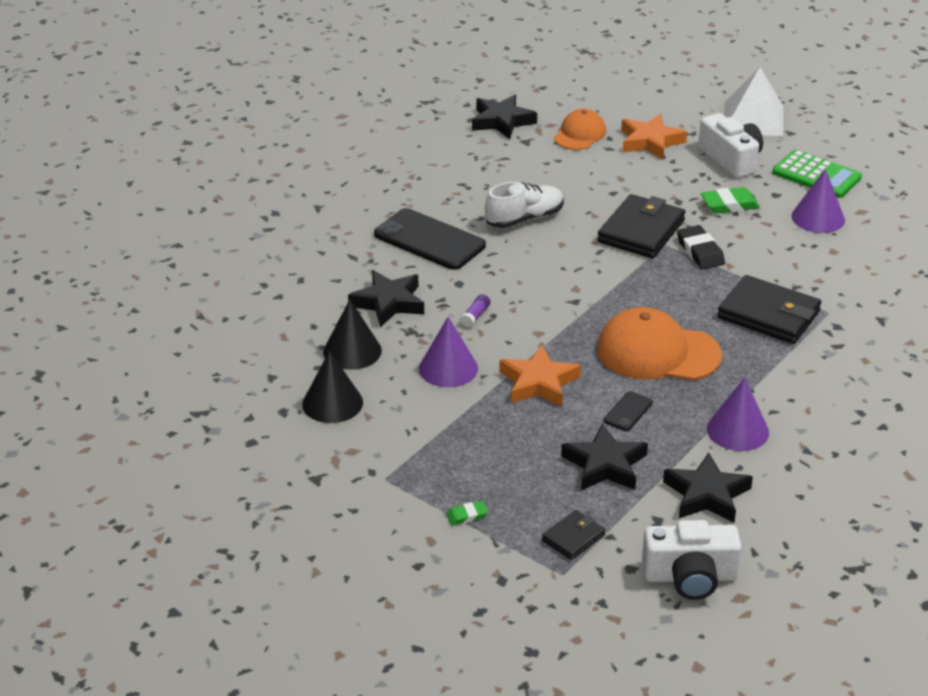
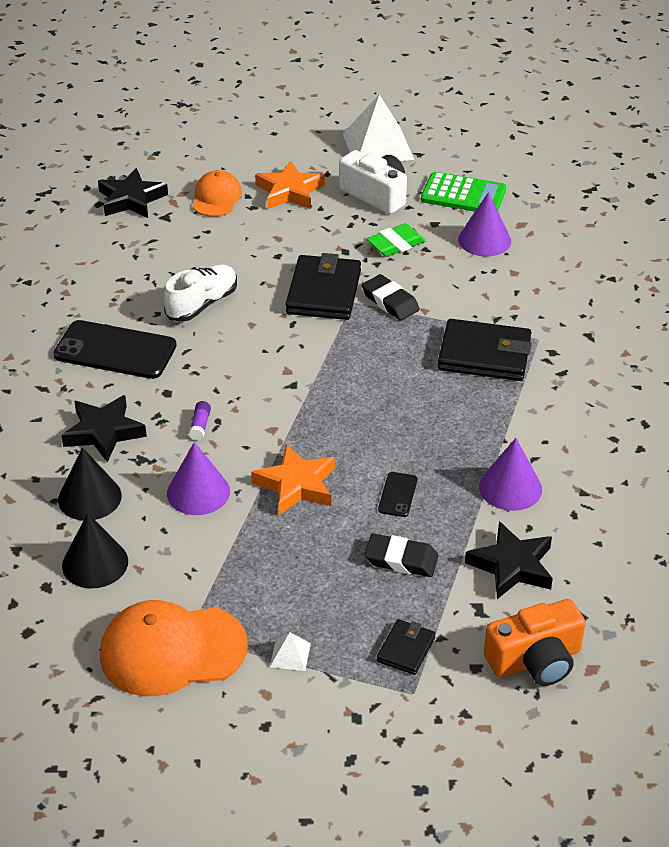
camera: 20 degrees left, 5 degrees up
green eraser [446,501,488,525] -> white pyramid [270,632,311,671]
black star [561,424,648,490] -> black eraser [364,533,439,577]
orange cap [597,307,722,380] -> orange cap moved to [100,600,248,696]
white camera [642,520,742,600] -> orange camera [484,599,585,686]

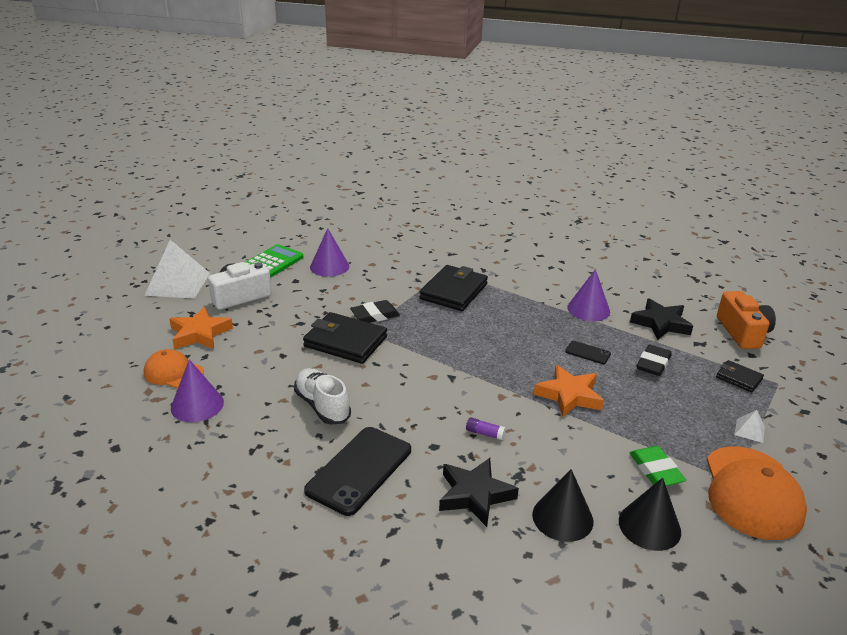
camera: 75 degrees left, 10 degrees down
black star [98,168,168,218] -> none
purple cone [167,442,230,515] -> purple cone moved to [171,359,224,422]
green eraser [366,223,426,257] -> green eraser moved to [630,446,686,486]

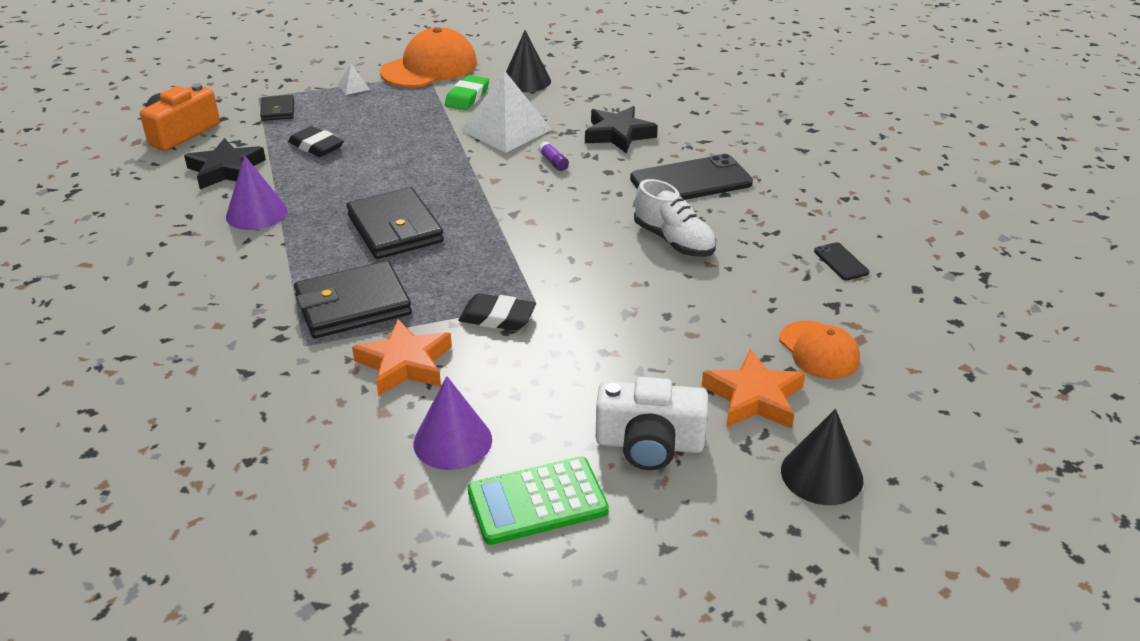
camera: 140 degrees left, 5 degrees up
white pyramid [144,240,210,299] -> white pyramid moved to [461,70,552,153]
purple cone [171,359,224,422] -> none
white shoe [294,368,351,425] -> white shoe turned 45 degrees counterclockwise [634,179,716,257]
black wallet [303,312,387,364] -> black wallet moved to [346,187,444,259]
black cone [532,469,593,542] -> black cone moved to [781,409,863,505]
orange star [534,365,604,418] -> orange star moved to [352,319,452,396]
black phone [565,341,611,364] -> black phone moved to [814,242,870,280]
black eraser [636,344,672,376] -> black eraser turned 60 degrees clockwise [288,126,344,157]

